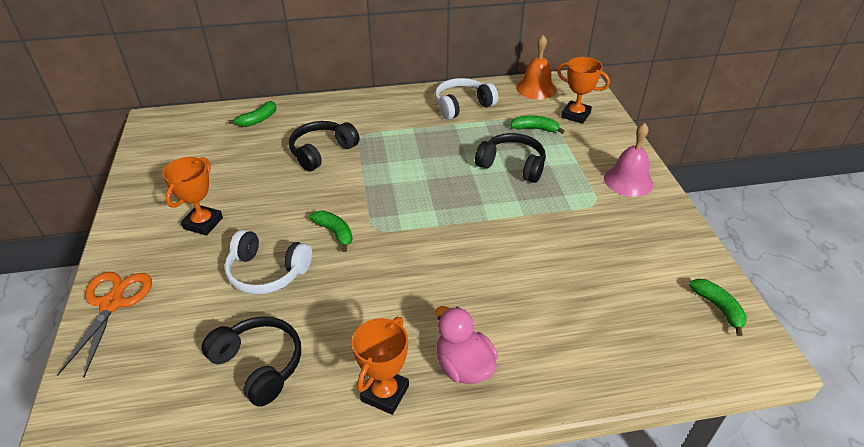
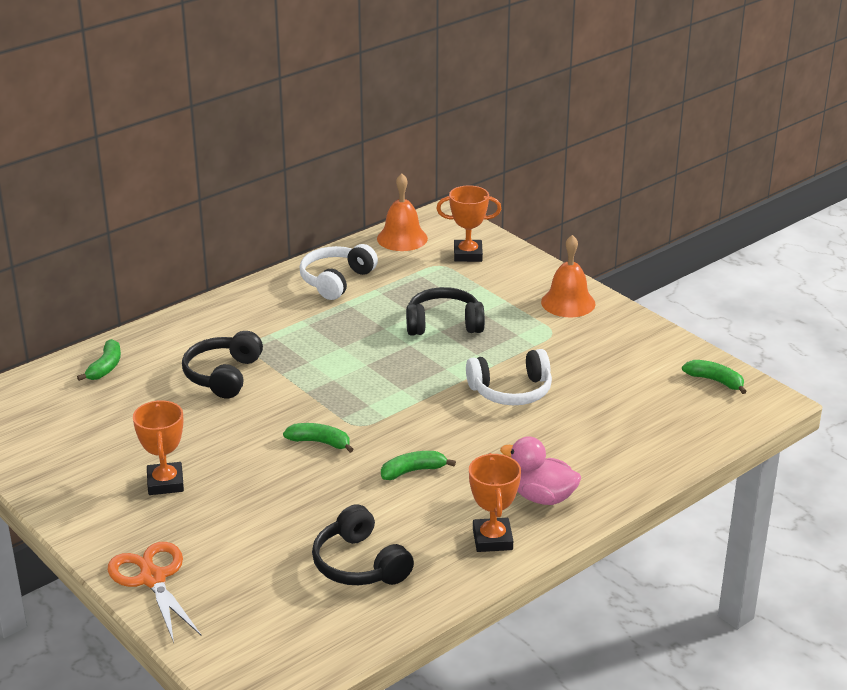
camera: 30 degrees left, 10 degrees down
black headphones [201,316,301,407] -> black headphones turned 135 degrees counterclockwise [312,504,414,585]
white headphones [224,230,312,295] -> white headphones moved to [466,349,552,405]
green banana [510,115,564,134] -> green banana moved to [381,451,456,480]
pink bell [604,123,653,197] -> orange bell [541,235,595,317]

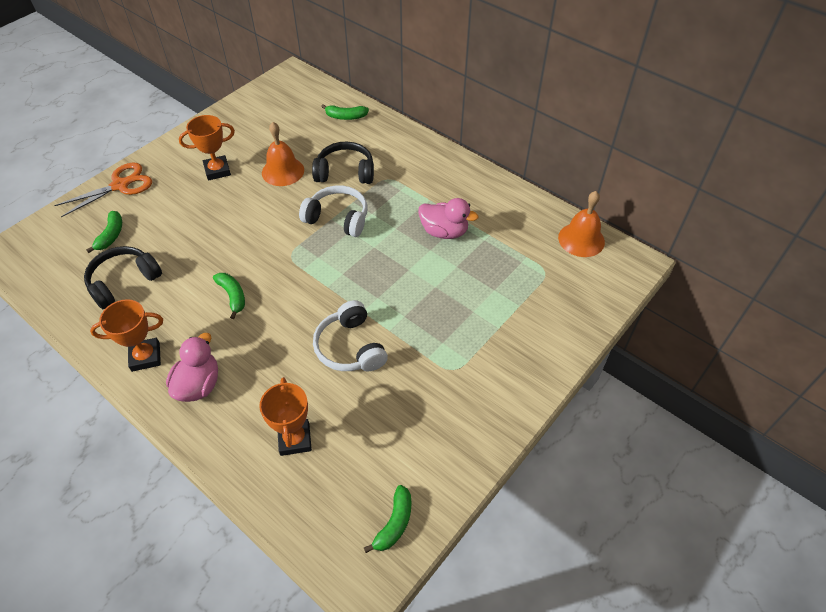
camera: 80 degrees right, 20 degrees up
green banana [283,423,354,453] -> green banana moved to [86,211,122,253]
white headphones [300,244,378,300] -> white headphones moved to [299,185,367,237]
black headphones [406,287,485,335] -> none
orange trophy [436,185,501,262] -> orange trophy moved to [259,377,312,456]
orange bell [541,235,595,317] -> orange bell moved to [262,122,304,186]
none -> pink duck [418,198,479,239]

